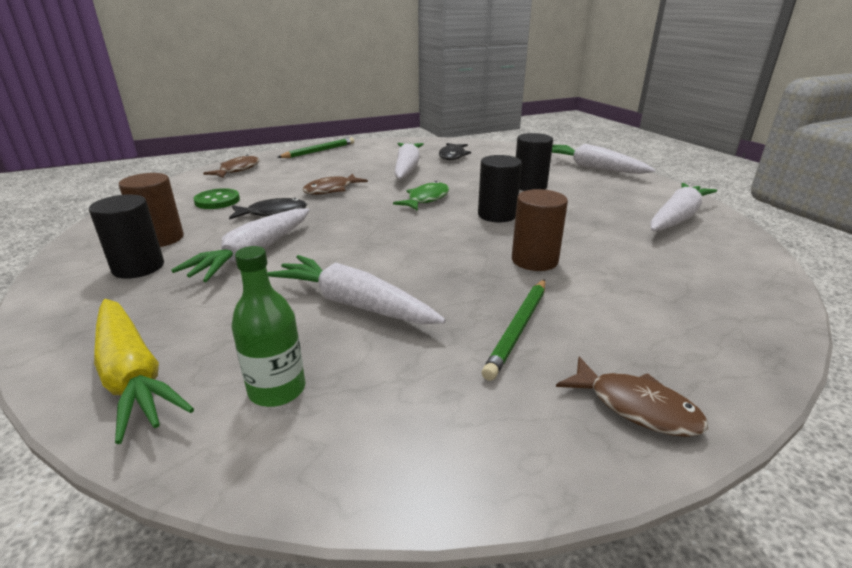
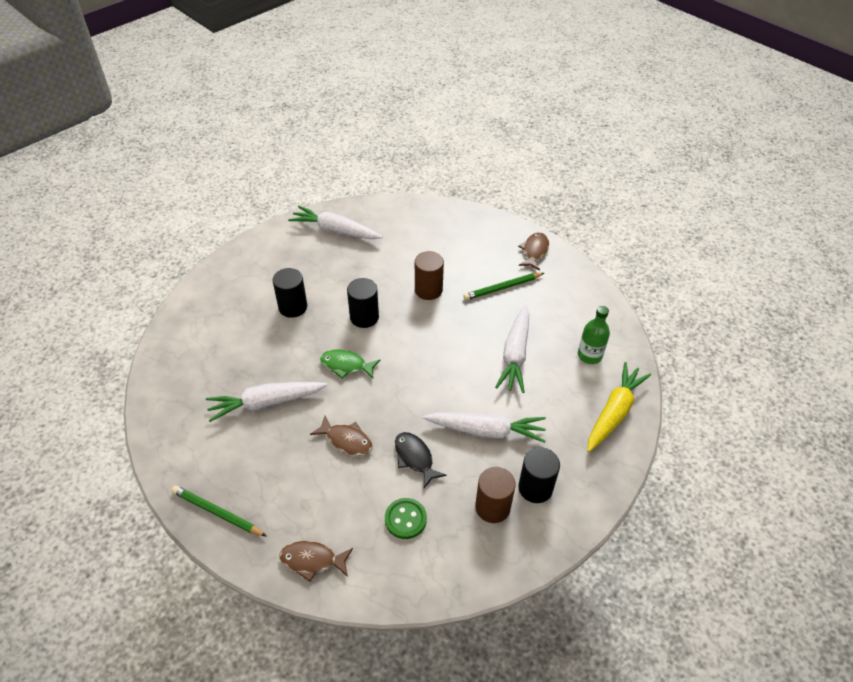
camera: 110 degrees left, 20 degrees up
black fish [439,143,471,160] -> none
green pencil [482,279,545,381] -> green pencil turned 150 degrees clockwise [463,273,544,300]
white carrot [552,144,656,174] -> none

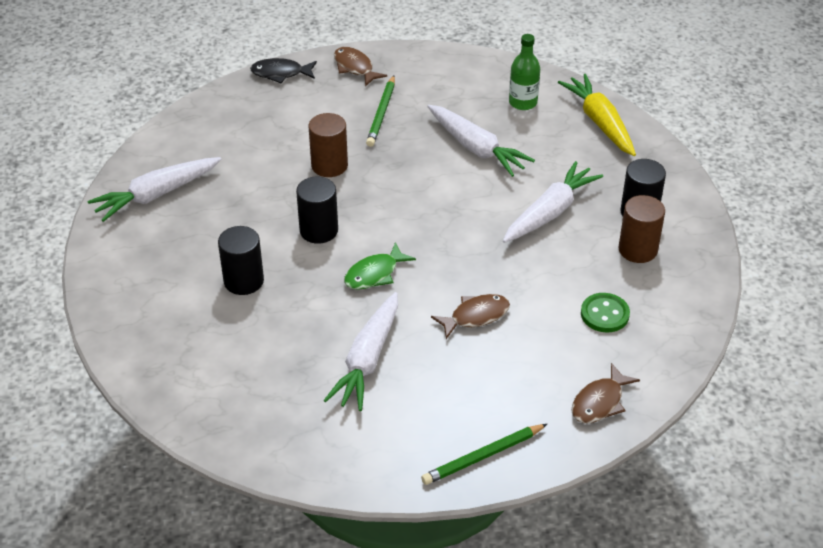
camera: 55 degrees left, 5 degrees down
black fish [395,432,447,488] -> black fish moved to [250,58,317,83]

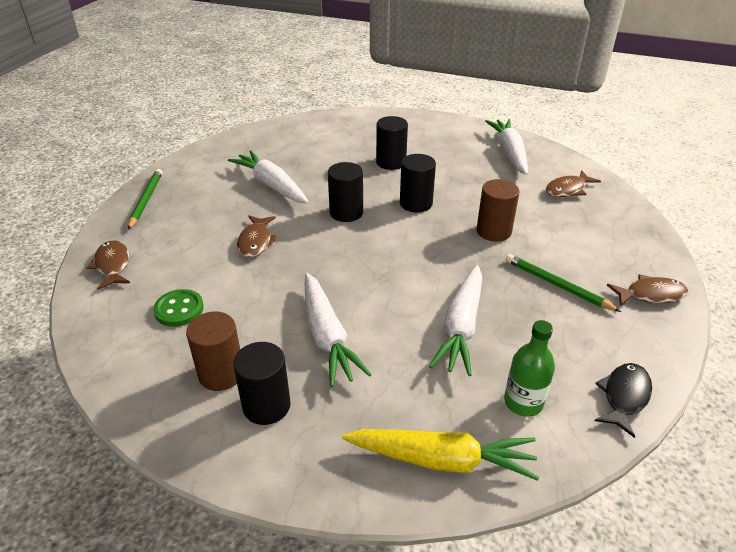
camera: 120 degrees right, 5 degrees down
black fish [250,58,317,83] -> black fish moved to [595,363,652,438]
green fish [344,242,416,290] -> black cylinder [328,162,363,222]
white carrot [427,105,535,177] -> white carrot turned 60 degrees counterclockwise [429,265,482,376]
none -> brown fish [546,170,601,197]

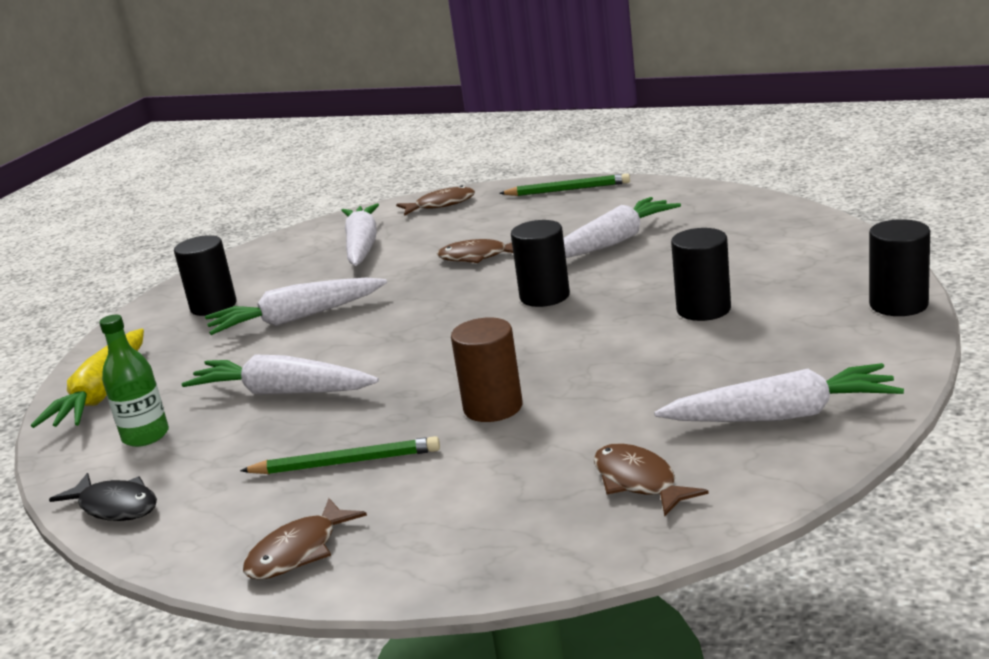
camera: 95 degrees right, 15 degrees down
green button [153,289,204,327] -> white carrot [341,203,379,266]
brown cylinder [186,312,240,391] -> none
black cylinder [400,154,436,213] -> black cylinder moved to [869,219,930,316]
green pencil [505,254,621,312] -> green pencil turned 45 degrees clockwise [240,436,440,474]
brown fish [607,275,688,307] -> brown fish turned 45 degrees clockwise [243,498,367,580]

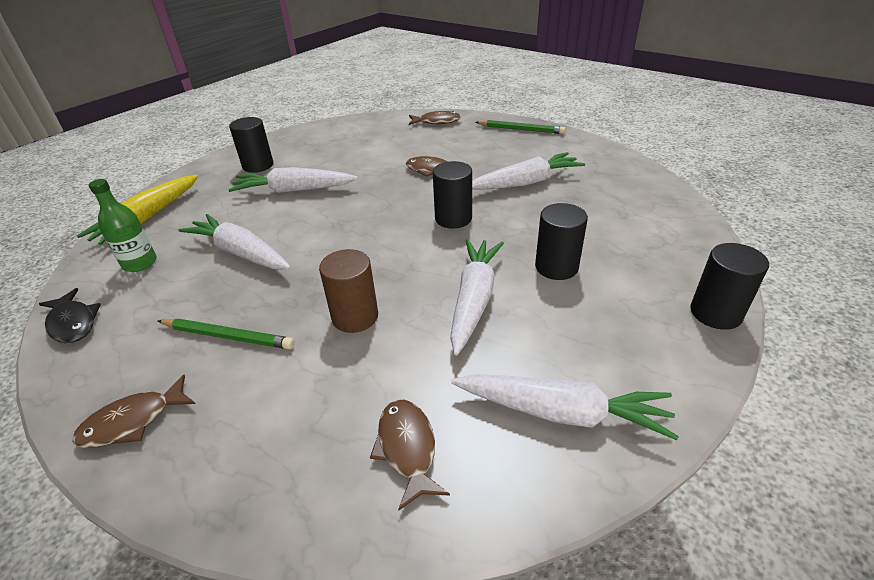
camera: 15 degrees right, 15 degrees up
white carrot [341,203,379,266] -> white carrot moved to [450,239,504,355]

